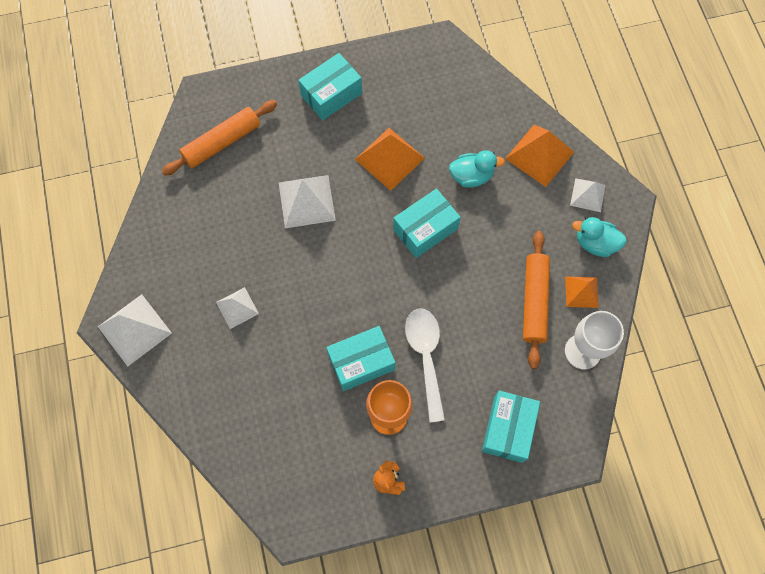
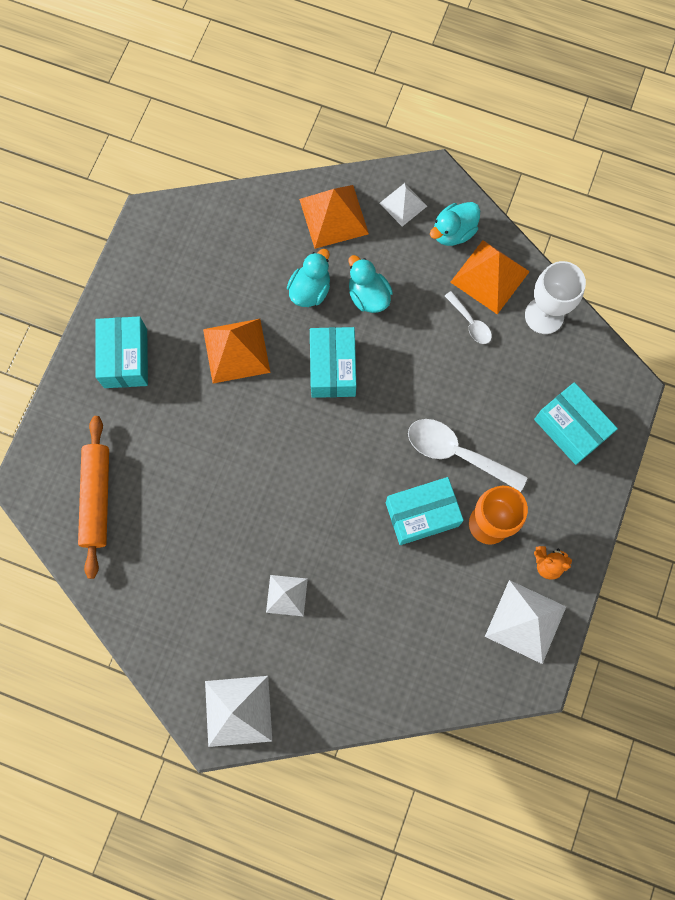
camera: 55 degrees left, 5 degrees up
white pyramid [279,175,336,228] -> white pyramid moved to [485,580,566,664]
turquoise box [326,326,395,391] -> turquoise box turned 60 degrees clockwise [386,477,464,545]
orange rolling pin [523,231,550,369] -> white spoon [445,291,492,344]
orange pyramid [565,277,599,308] -> orange pyramid [450,240,530,314], size x1.64
none -> turquoise duck [348,255,393,313]

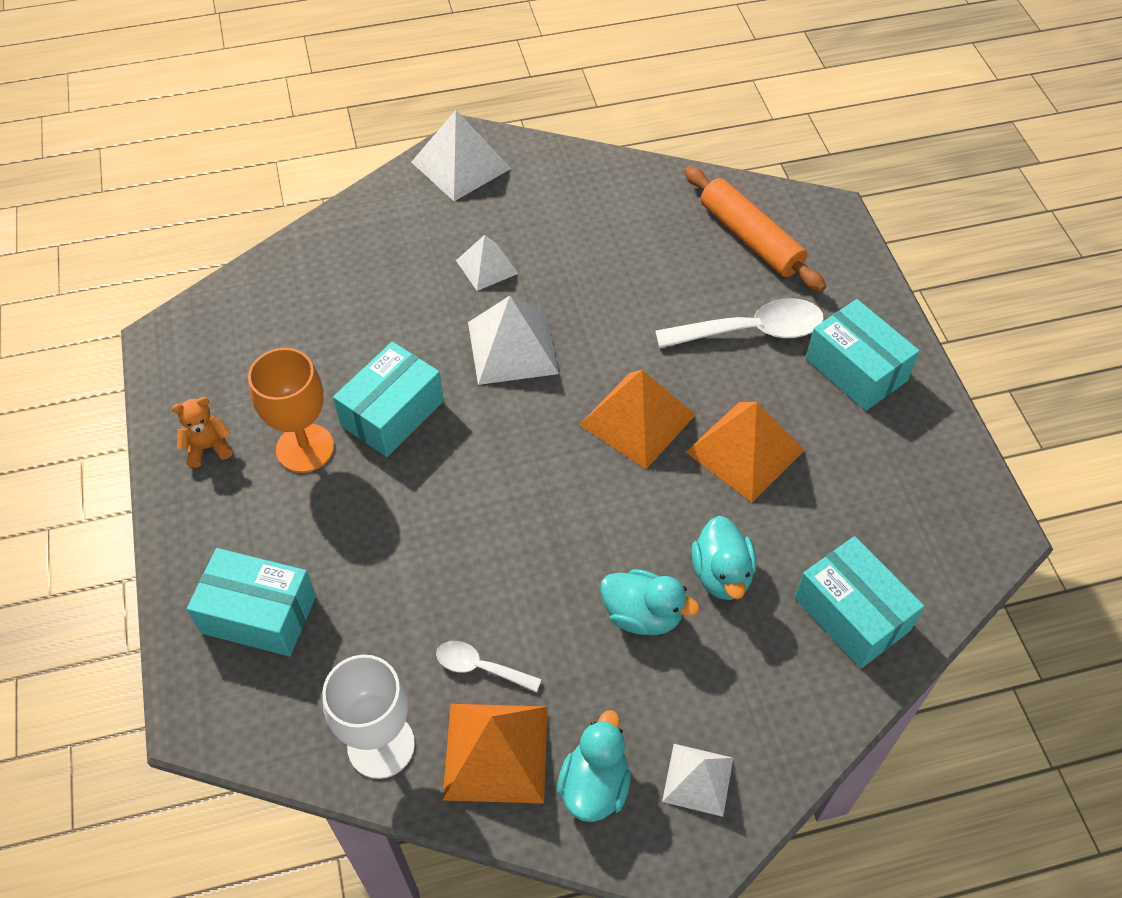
camera: 145 degrees right, 20 degrees down
orange pyramid [299,185,369,249] -> orange pyramid moved to [579,370,696,469]
turquoise box [310,327,356,398] -> turquoise box moved to [794,536,924,668]
white spoon [408,419,528,492] -> white spoon moved to [655,298,824,348]
white pyramid [485,580,566,664] -> white pyramid moved to [468,296,559,385]

